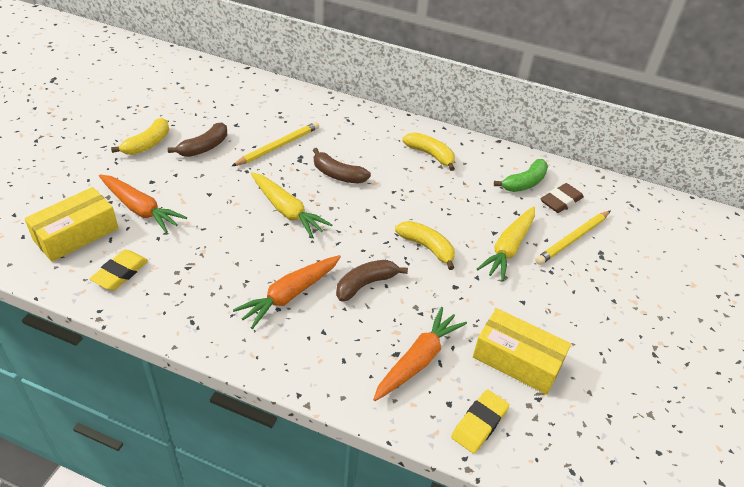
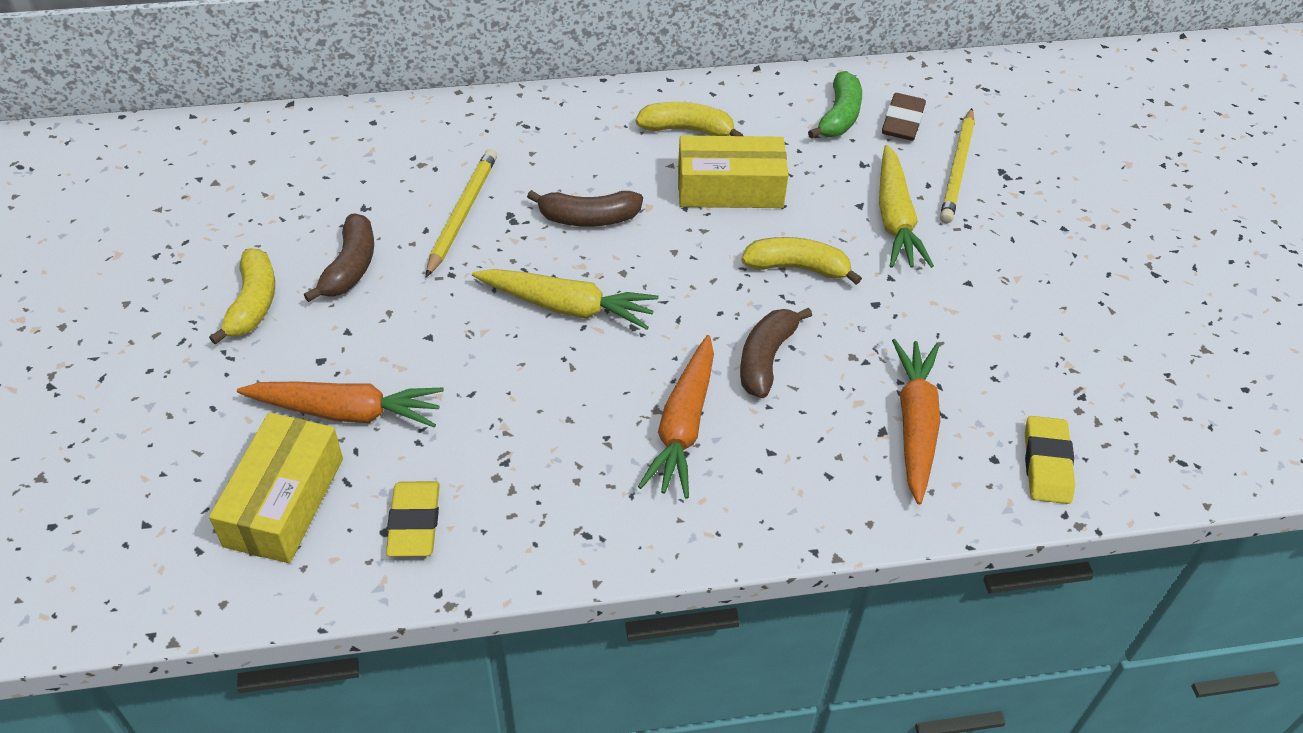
camera: 30 degrees left, 5 degrees up
yellow box [473,308,571,395] -> yellow box moved to [678,135,789,208]

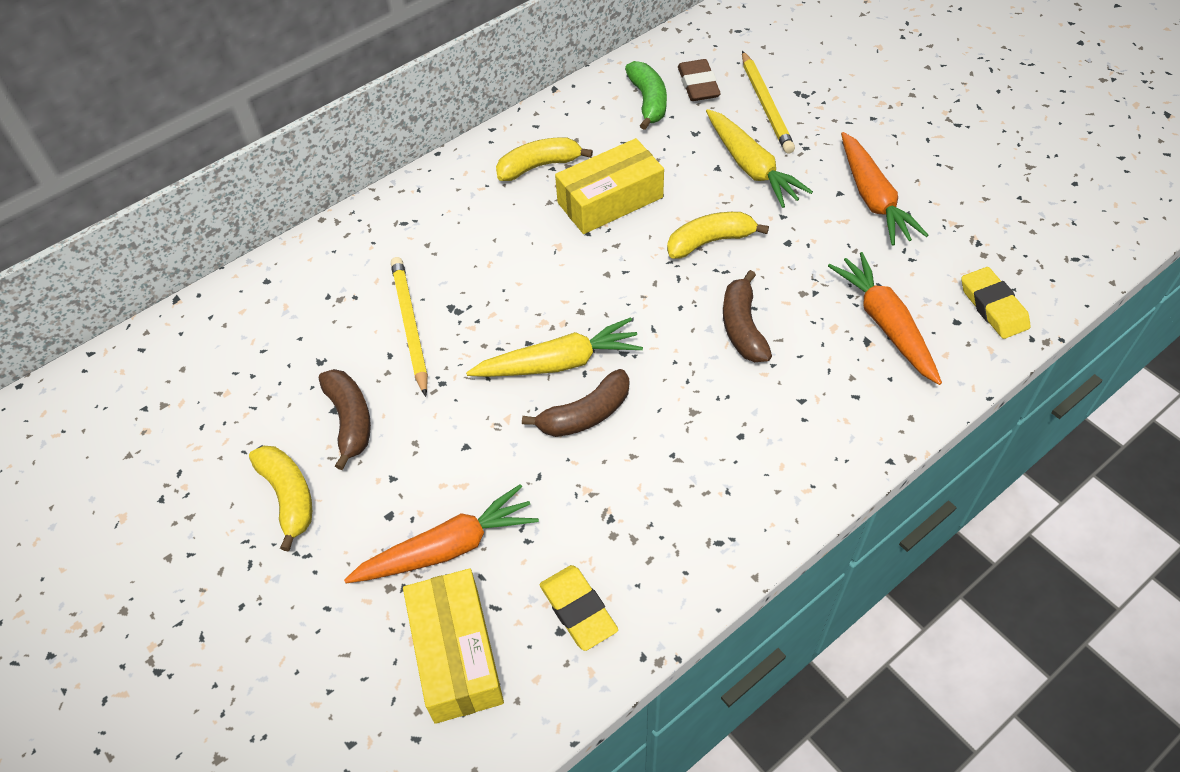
camera: 25 degrees left, 5 degrees up
brown banana [527,190,643,227] -> brown banana moved to [522,369,629,437]
orange carrot [638,335,714,499] -> orange carrot moved to [841,132,928,246]

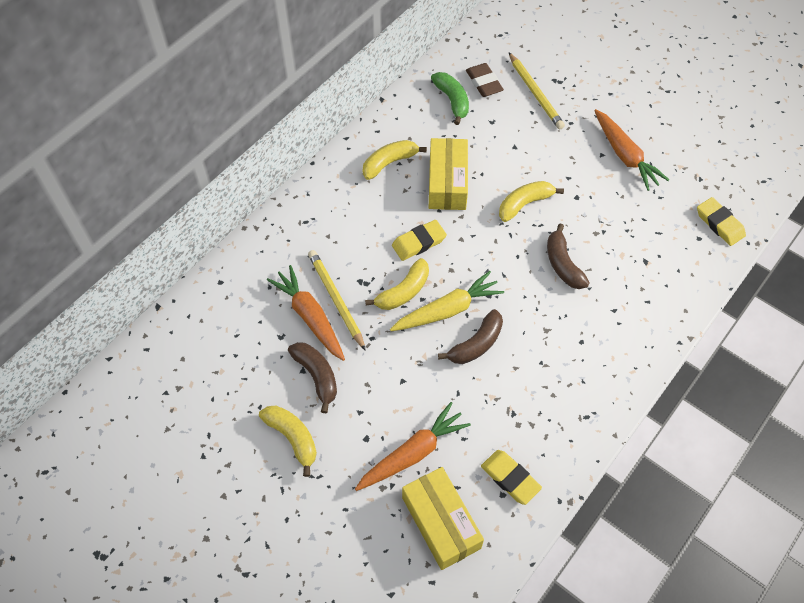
camera: 15 degrees left, 5 degrees up
yellow box [555,138,664,234] -> yellow box turned 45 degrees counterclockwise [429,138,468,210]
yellow carrot [706,109,813,208] -> none
orange carrot [828,252,942,385] -> orange carrot moved to [267,265,345,361]
none -> yellow banana [365,258,429,310]
none -> yellow eraser [392,220,447,261]

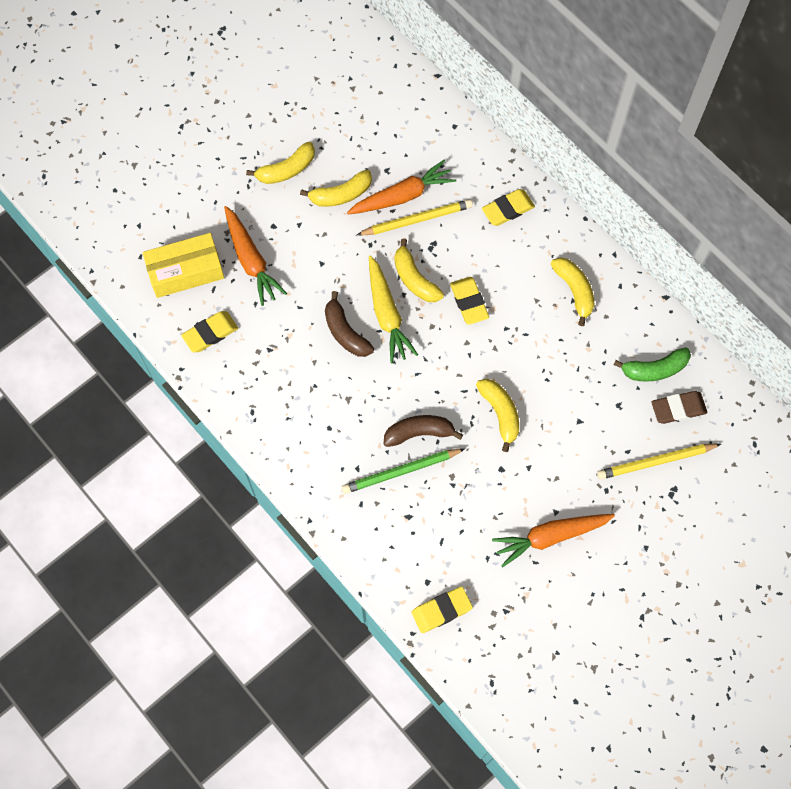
camera: 100 degrees right, 10 degrees up
brown banana [288,342,337,413] -> yellow banana [300,170,372,207]
yellow box [429,138,468,210] -> none
none -> green pencil [342,449,465,494]
none -> yellow eraser [482,189,535,226]

